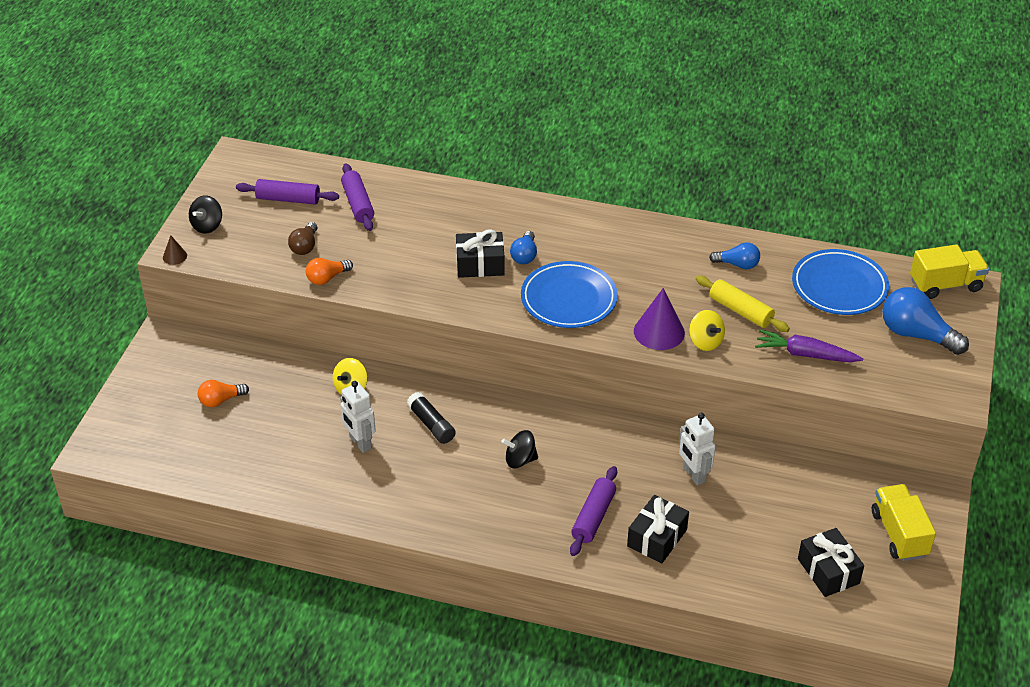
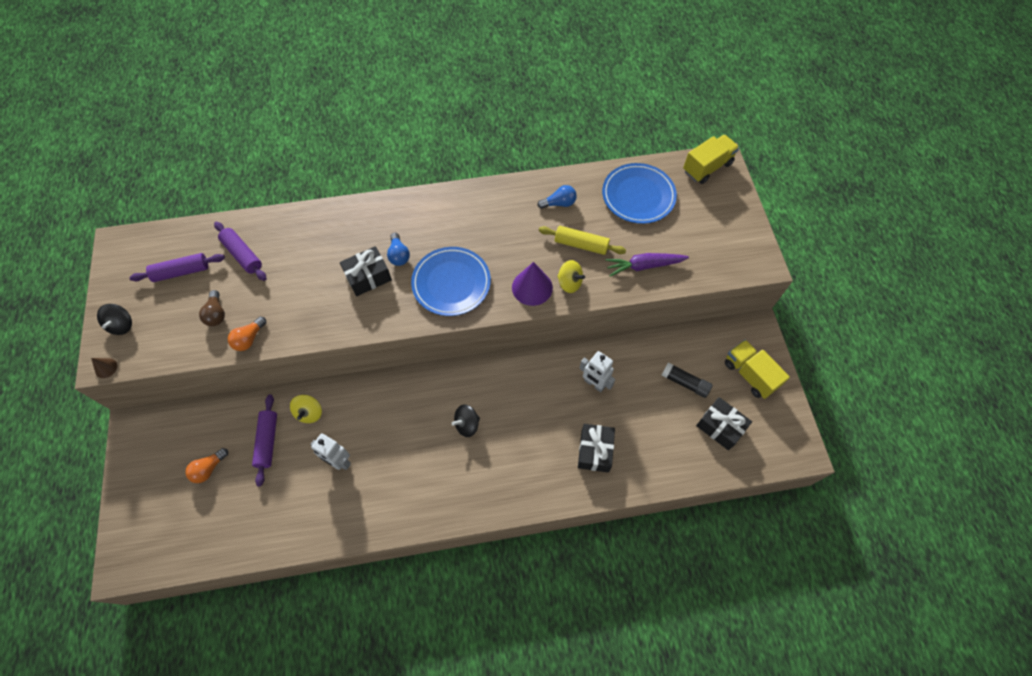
camera: 25 degrees left, 20 degrees up
black glue stick [407,392,456,444] -> black glue stick moved to [661,363,712,398]
purple rolling pin [570,466,617,556] -> purple rolling pin moved to [252,394,277,487]
blue light bulb [882,287,969,355] -> none

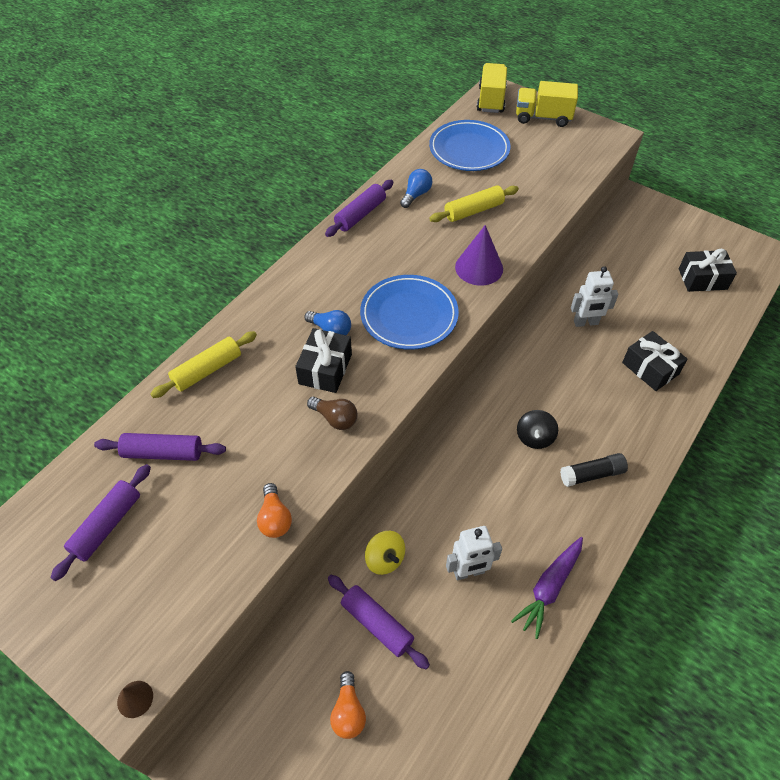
camera: 45 degrees left, 10 degrees down
black spinning top [97,304,132,335] -> none
brown light bulb [199,290,225,326] -> brown light bulb moved to [307,397,358,430]
yellow spinning top [557,260,585,293] -> none
purple carrot [605,253,689,277] -> purple carrot moved to [511,537,583,639]
black glue stick [661,363,712,398] -> black glue stick moved to [560,453,628,487]
yellow truck [725,340,790,399] -> yellow truck moved to [516,81,578,127]
none -> yellow rolling pin [150,331,257,398]
none -> purple rolling pin [325,180,394,237]

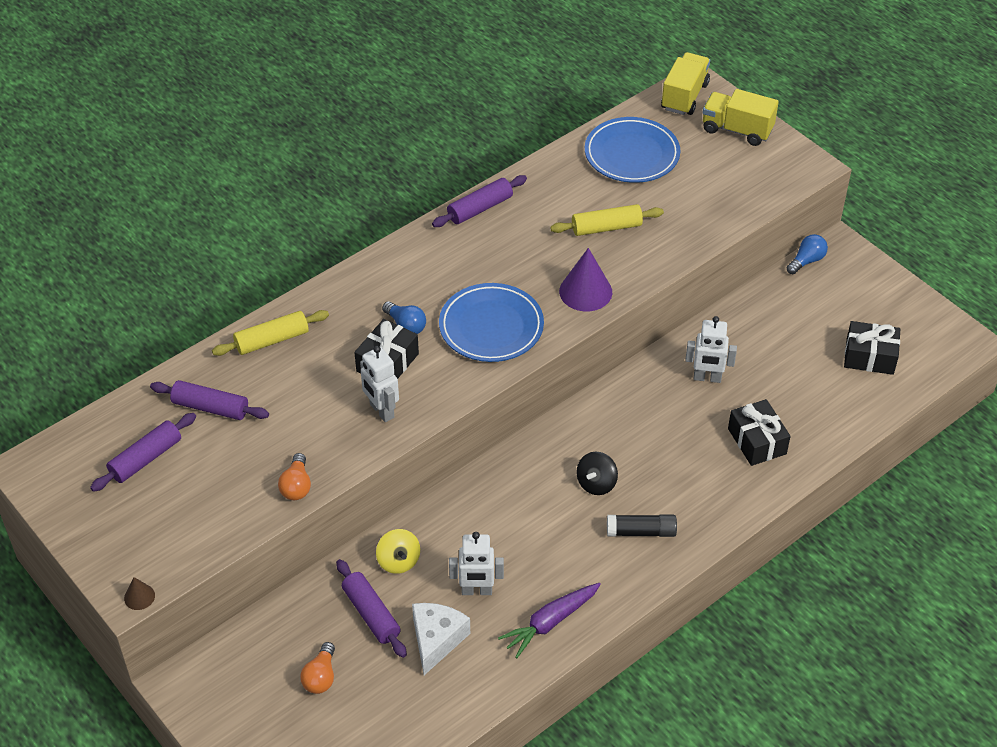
camera: 15 degrees right, 5 degrees down
brown light bulb [307,397,358,430] -> white robot [360,346,399,422]
blue light bulb [400,169,432,208] -> blue light bulb moved to [787,234,828,274]
none -> white cheese [412,603,470,675]

